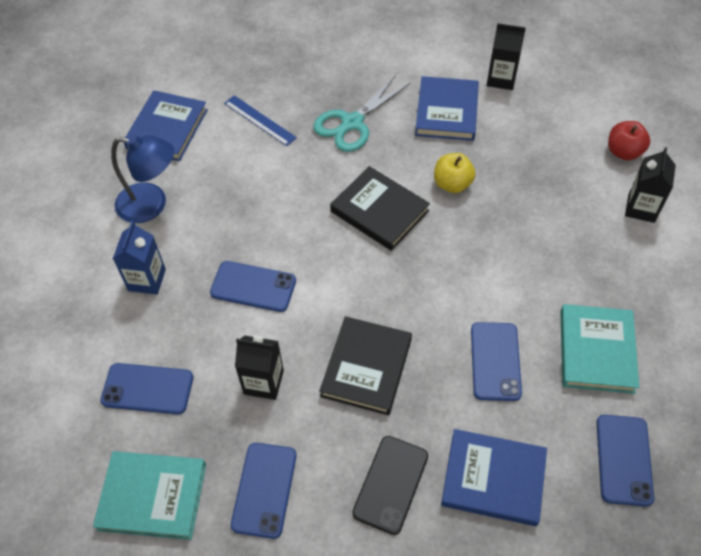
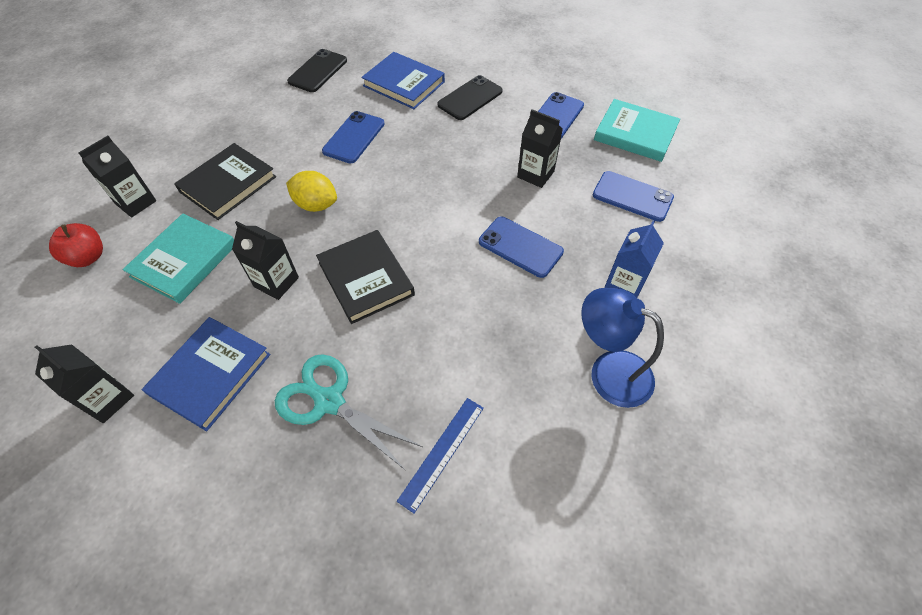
camera: 160 degrees left, 0 degrees up
blue book [124,90,208,161] -> none
blue ruler [224,95,297,146] -> blue ruler turned 60 degrees clockwise [397,398,484,513]
turquoise scissors [313,75,411,152] -> turquoise scissors turned 120 degrees counterclockwise [275,354,423,470]
black book [319,316,412,415] -> black book moved to [174,143,276,220]
yellow apple [434,153,475,193] -> black carton [232,221,299,300]
turquoise book [560,304,639,394] -> turquoise book moved to [123,213,234,304]
blue phone [596,415,654,507] -> black phone [287,49,347,92]
none -> yellow lemon [286,171,337,212]

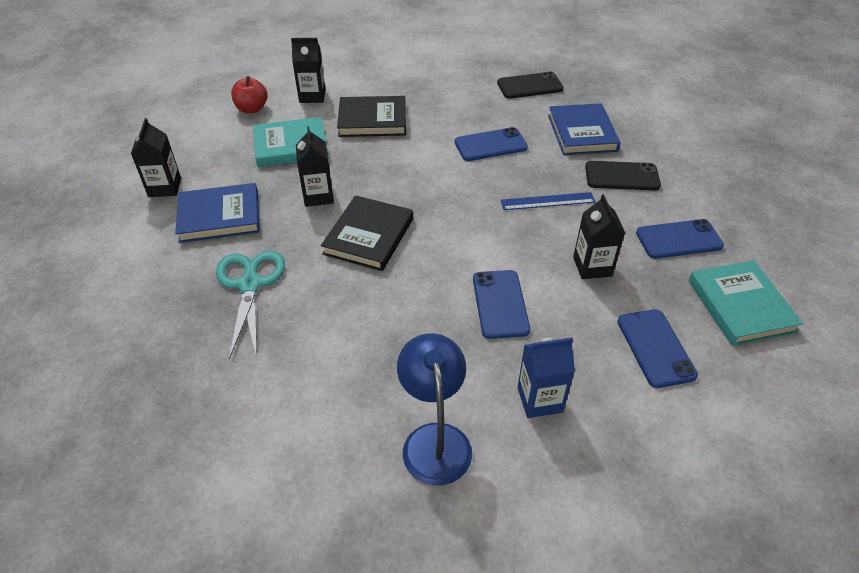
camera: 50 degrees right, 10 degrees down
yellow lemon [286,171,337,212] -> none
blue ruler [397,398,484,513] -> blue ruler moved to [500,192,595,210]

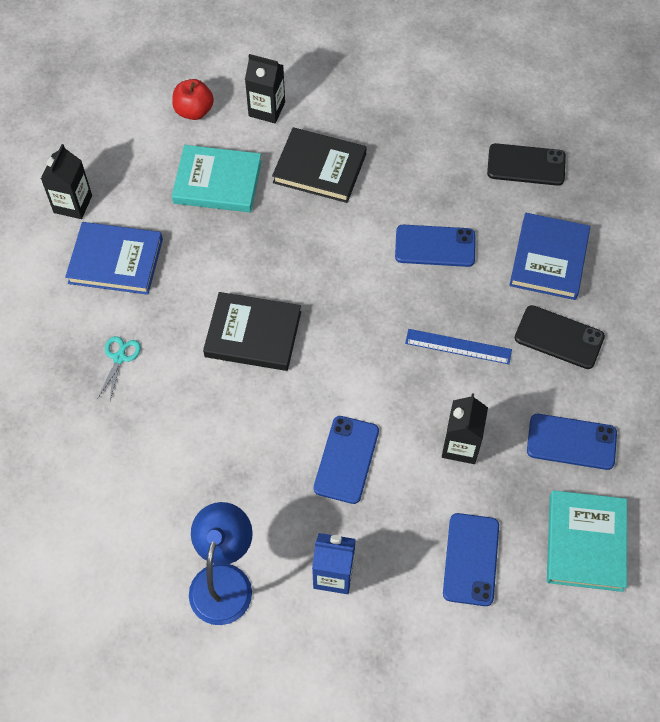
camera: 20 degrees right, 15 degrees up
turquoise scissors [216,251,285,359] -> turquoise scissors [98,336,141,400], size x0.52
black carton [296,126,334,207] -> none
black book [321,195,413,271] -> black book turned 60 degrees clockwise [203,292,301,371]

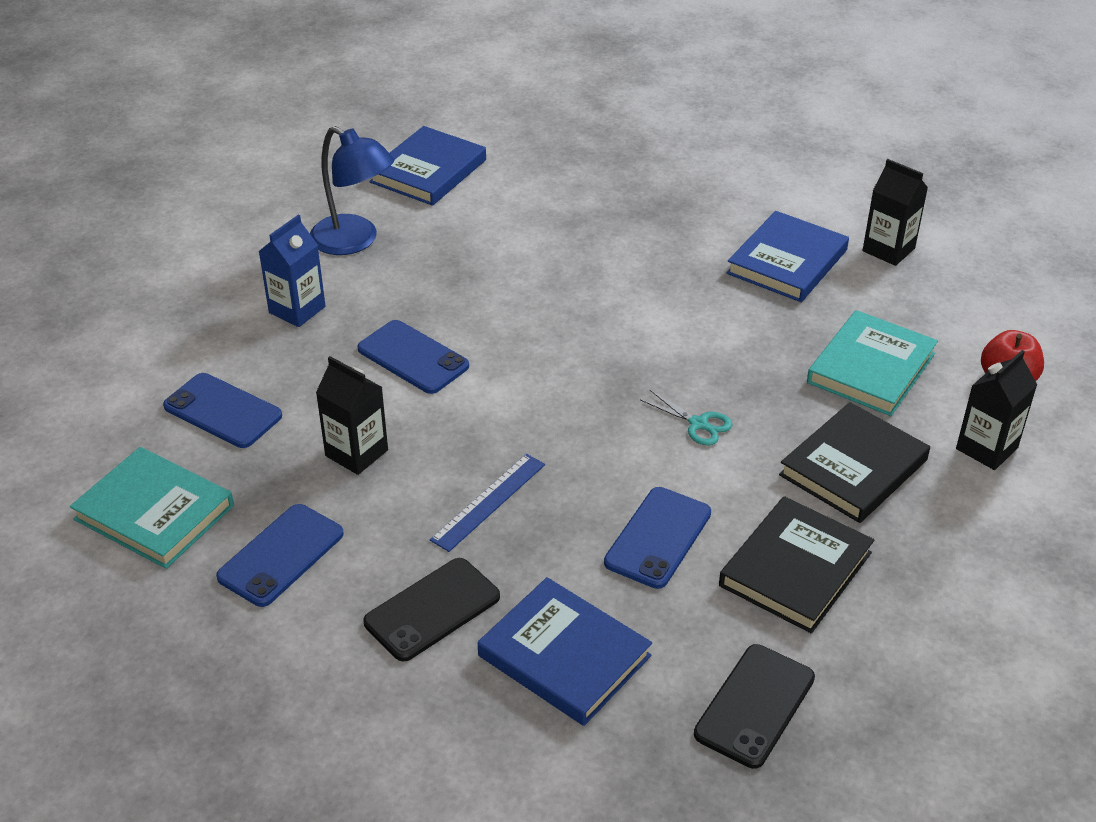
camera: 115 degrees right, 20 degrees down
turquoise scissors [98,336,141,400] -> turquoise scissors moved to [640,390,733,445]
black book [203,292,301,371] -> black book moved to [719,496,874,633]
none -> blue book [369,126,486,206]

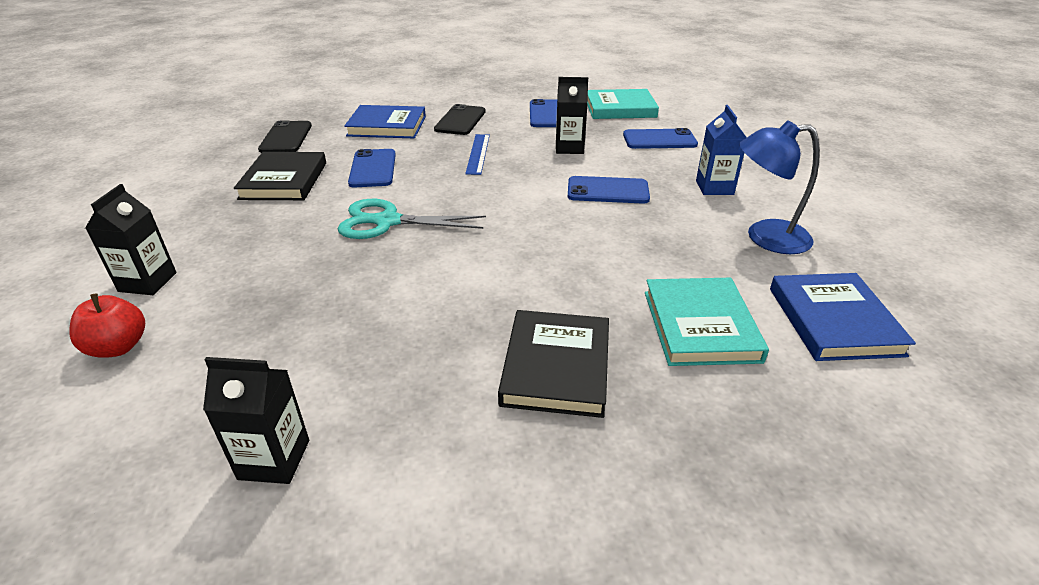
camera: 145 degrees right, 5 degrees down
turquoise scissors [640,390,733,445] -> turquoise scissors [338,199,486,239], size x1.92
blue book [727,211,849,302] -> none
black book [779,402,930,523] -> black book moved to [498,310,609,418]
turquoise book [807,310,938,416] -> turquoise book moved to [645,278,769,366]

